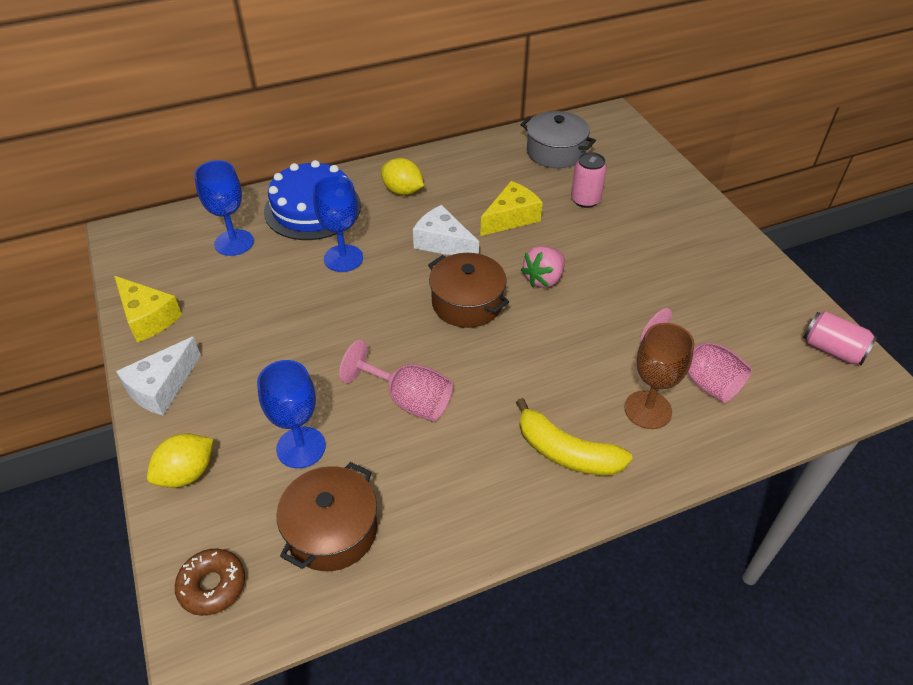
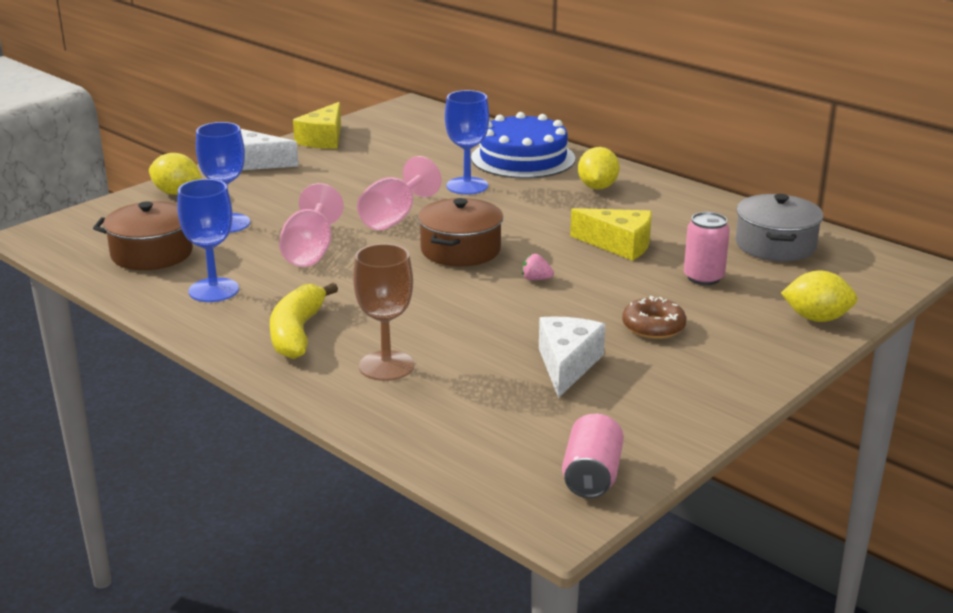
camera: 65 degrees right, 20 degrees down
brown donut [175,549,245,616] -> brown donut moved to [622,296,687,339]
blue goblet [194,160,254,256] -> blue goblet moved to [177,179,239,302]
white cheese [413,205,479,255] -> white cheese moved to [539,317,606,398]
pink strawberry [521,246,565,288] -> pink strawberry [522,254,554,280], size x0.54
pink goblet [640,308,752,403] -> pink goblet moved to [357,156,441,230]
none -> yellow lemon [781,271,858,322]

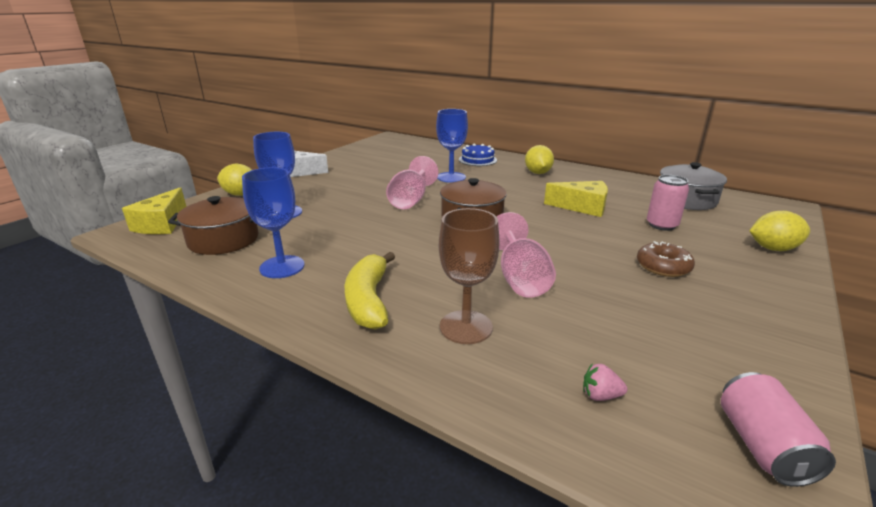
camera: 10 degrees left, 0 degrees up
pink goblet [279,183,344,267] -> pink goblet moved to [497,212,556,298]
yellow cheese [293,102,341,149] -> yellow cheese moved to [122,187,187,234]
blue cake [471,112,575,179] -> blue cake [459,144,497,166], size x0.56
pink strawberry [522,254,554,280] -> pink strawberry moved to [583,363,628,401]
white cheese [539,317,606,398] -> none

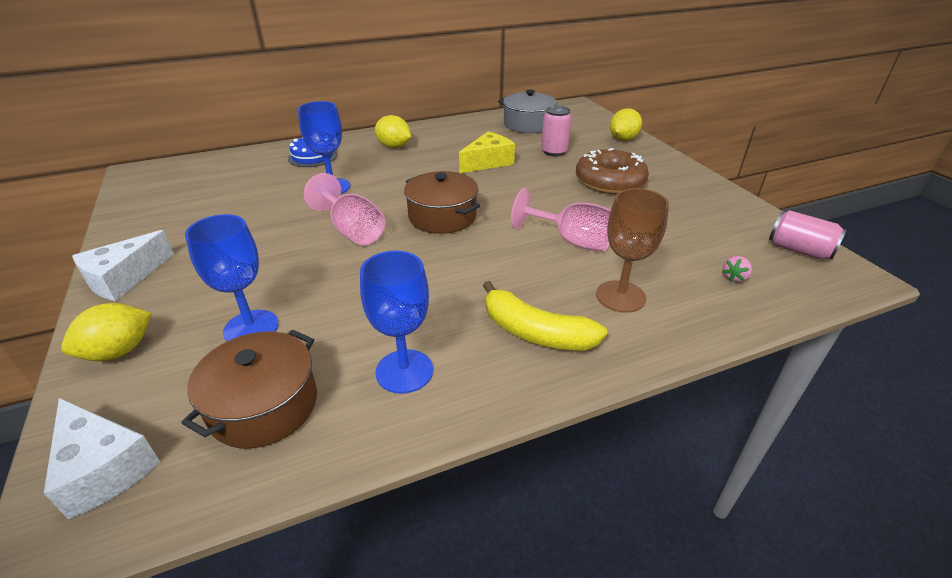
camera: 55 degrees left, 10 degrees up
yellow cheese [122,187,187,234] -> white cheese [44,398,160,519]
brown donut [637,241,695,277] -> brown donut [576,148,649,194], size x1.64

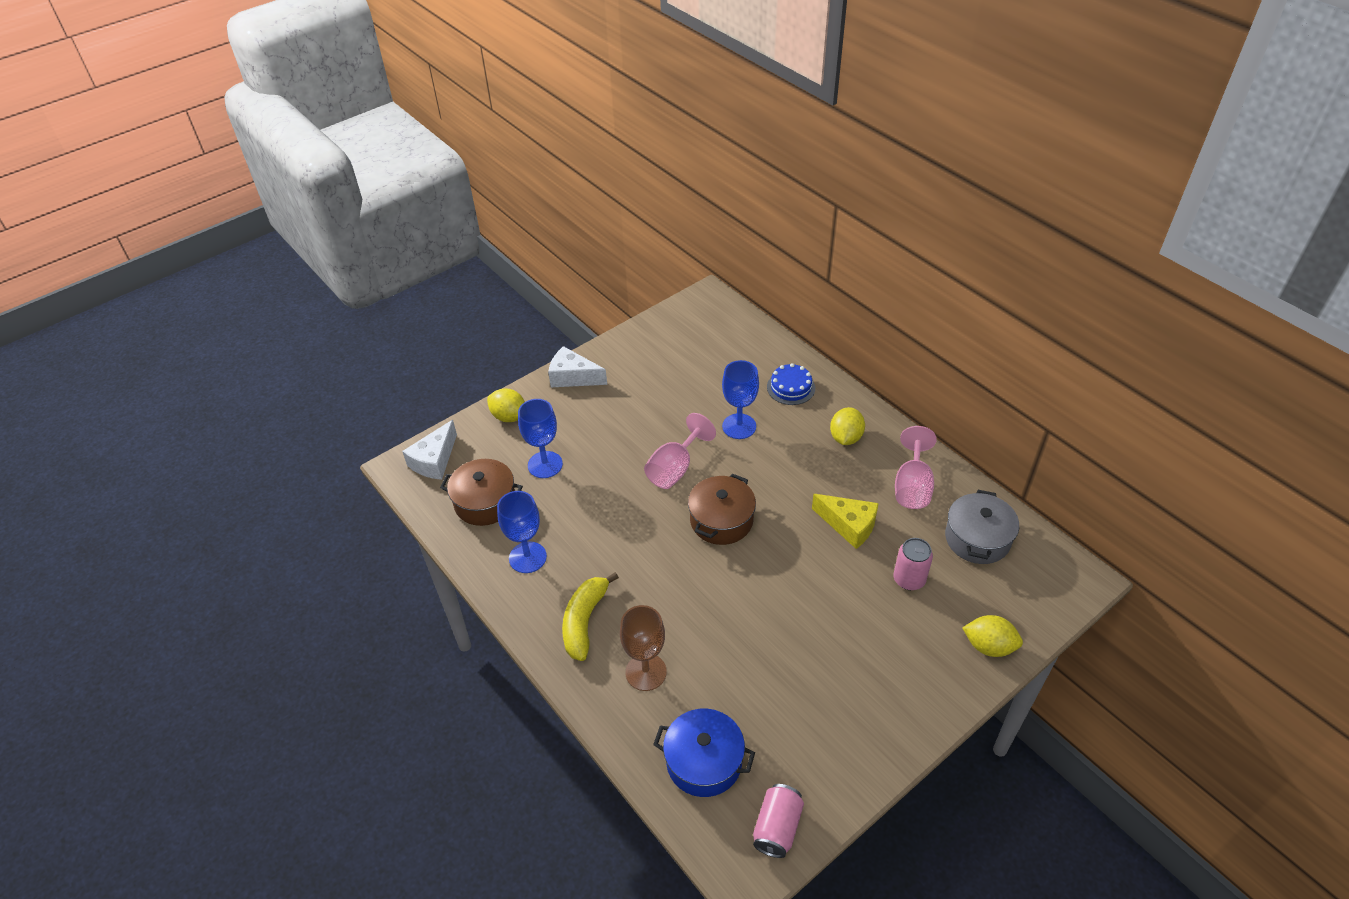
camera: 75 degrees right, 10 degrees up
pink goblet [511,188,611,252] -> pink goblet moved to [895,426,937,509]
brown donut [576,148,649,194] -> none
pink strawberry [722,256,752,282] -> blue pot [653,709,755,797]

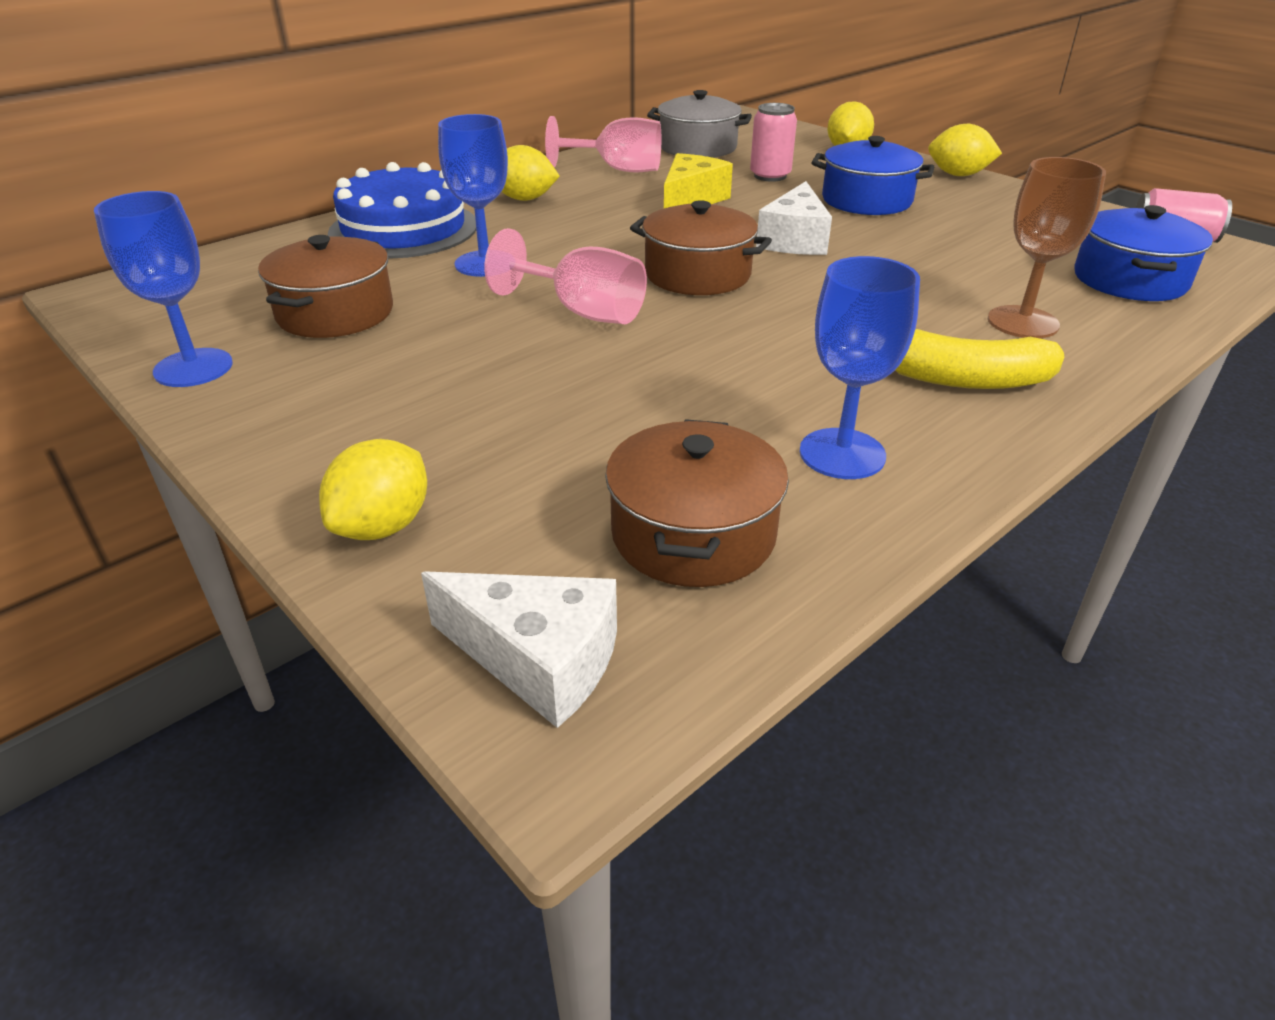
camera: 95 degrees left, 10 degrees down
blue goblet [518,399,563,478] -> blue goblet moved to [94,191,233,387]
white cheese [548,346,607,387] -> white cheese moved to [756,181,832,255]
blue cake [767,363,815,405] -> blue cake [328,162,476,259], size x1.79
none -> brown pot [258,235,393,338]
none -> blue pot [811,136,934,215]
none -> yellow lemon [928,124,1002,176]

